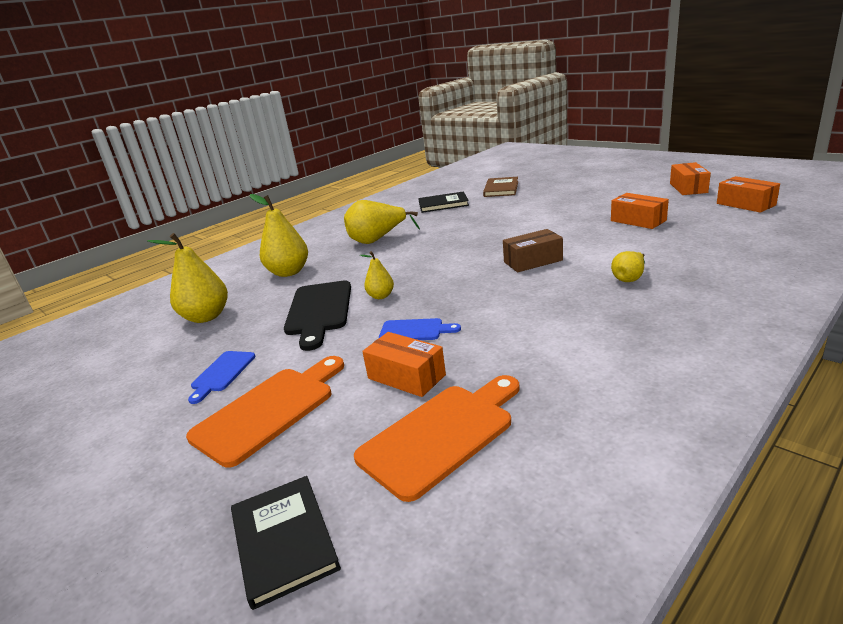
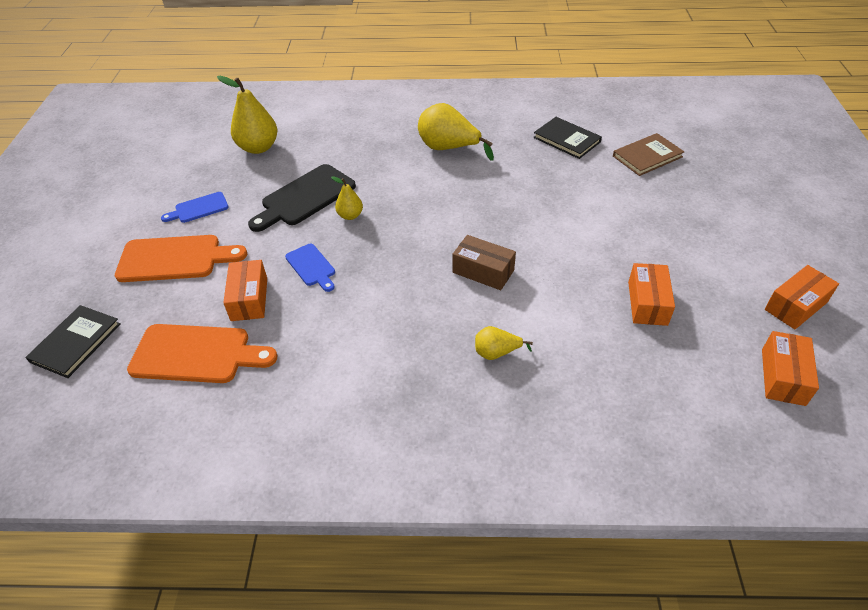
camera: 45 degrees right, 20 degrees up
yellow pear [250,194,308,277] -> none

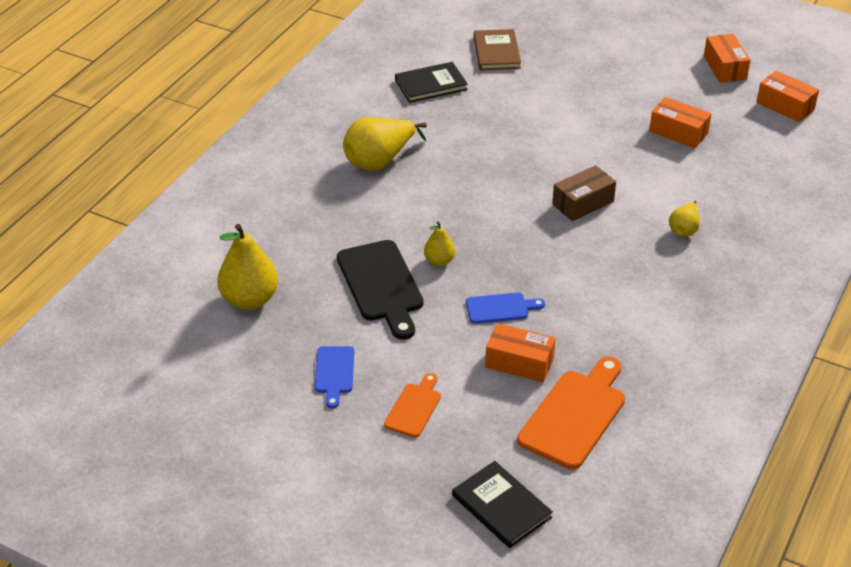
camera: 65 degrees left, 5 degrees down
orange cutting board [115,235,247,282] -> orange cutting board [384,373,441,437], size x0.55

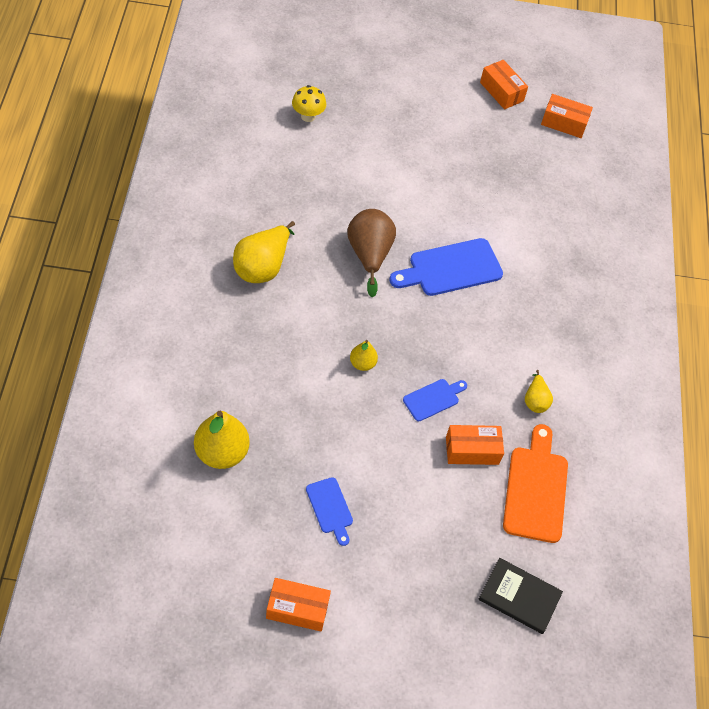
camera: 30 degrees left, 15 degrees up
black cutting board [337,240,424,340] -> none
orange cutting board [384,373,441,437] -> none
black book [395,62,468,103] -> none
brown book [474,29,521,70] -> yellow mushroom [292,85,326,122]
brown box [552,165,616,221] -> blue cutting board [389,238,503,296]
orange box [649,97,712,148] -> orange box moved to [266,578,331,631]
yellow pear [669,201,700,237] -> yellow pear moved to [525,370,553,413]
none -> brown pear [347,209,396,297]

